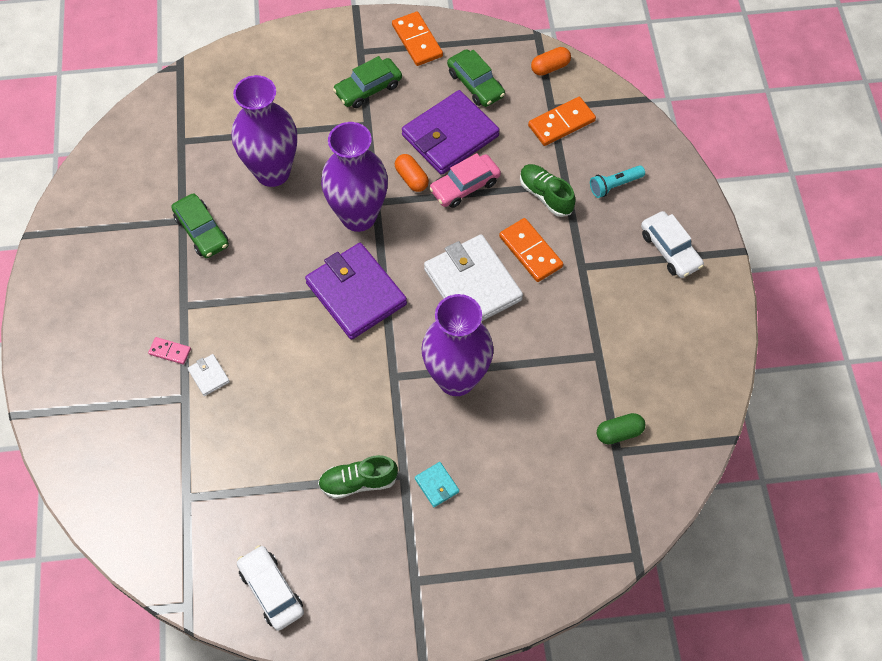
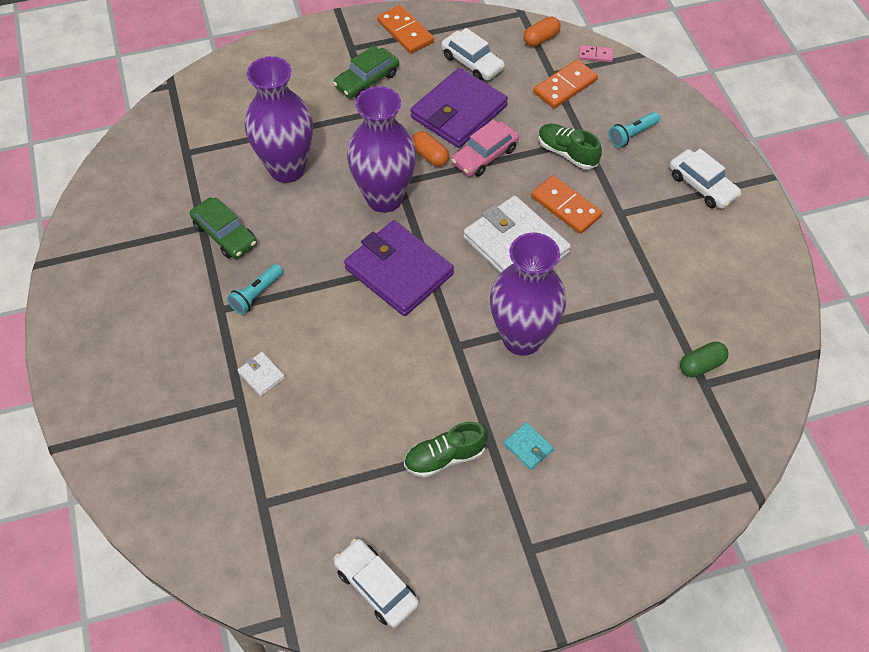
camera: 10 degrees left, 5 degrees down
pink domino [148,337,191,365] -> pink domino moved to [578,45,613,62]
green car [447,49,505,107] -> white car [441,28,505,81]
none -> turquoise flashlight [227,264,283,315]

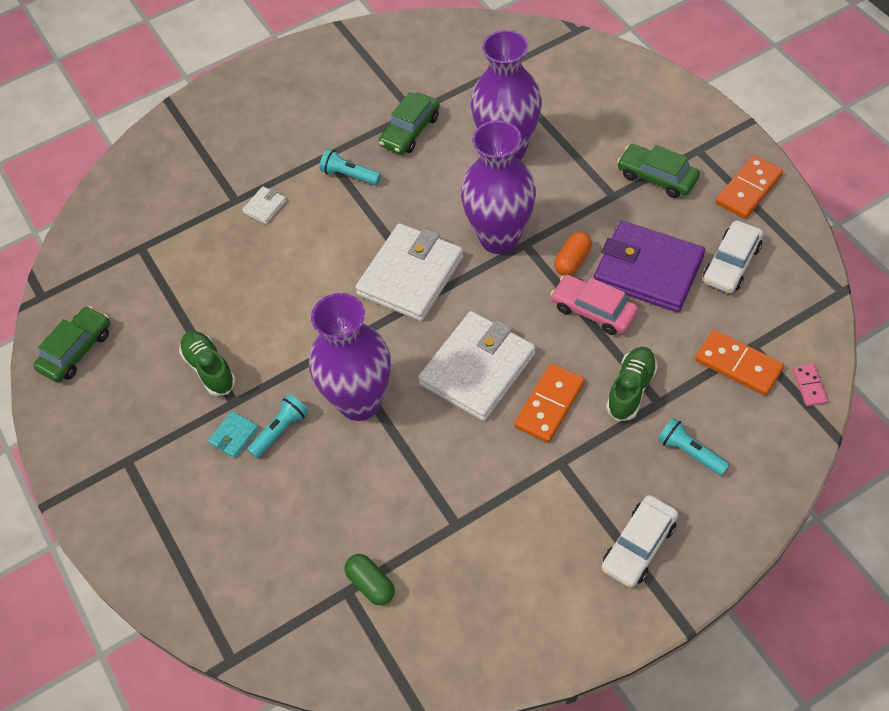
camera: 80 degrees right, 0 degrees up
white car [334,539,419,628] -> green car [33,306,110,383]
purple wallet [344,220,454,316] -> white wallet [355,223,464,321]
orange capsule [523,16,560,47] -> none
none -> turquoise flashlight [247,394,308,458]

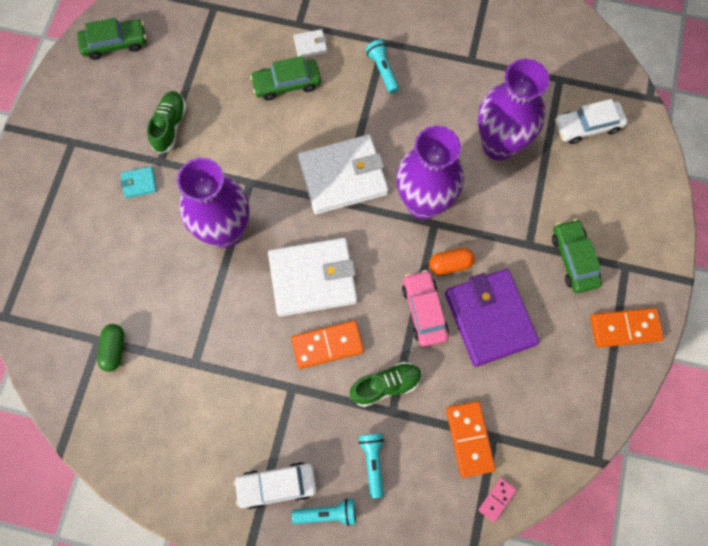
camera: 40 degrees right, 15 degrees up
turquoise flashlight [247,394,308,458] -> turquoise flashlight moved to [292,498,356,526]
green car [379,92,440,154] -> green car moved to [250,56,321,101]
white car [703,220,763,293] -> white car moved to [555,99,628,144]

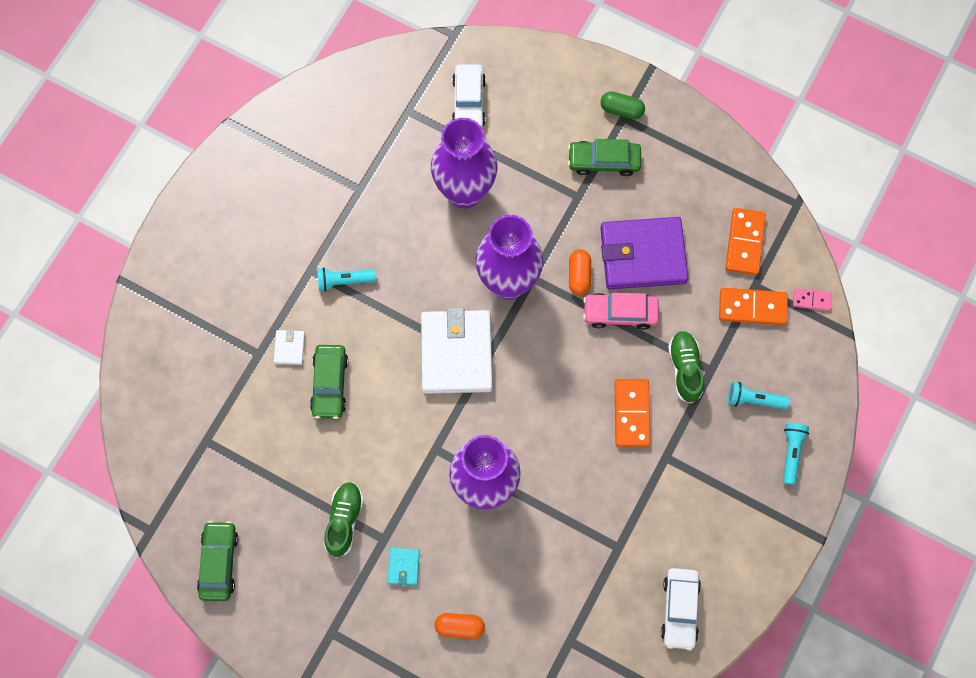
camera: 75 degrees left, 0 degrees up
green capsule [97,324,124,372] -> green capsule moved to [600,91,645,119]
green shoe [147,91,187,154] -> green shoe turned 75 degrees clockwise [324,482,363,558]
white car [233,462,317,510] -> white car moved to [661,568,701,651]
white wallet [268,238,358,317] -> none
pink domino [478,478,517,523] -> pink domino turned 45 degrees counterclockwise [793,288,832,311]
orange domino [590,308,664,347] -> orange domino moved to [725,208,766,275]
none -> orange capsule [434,613,485,639]

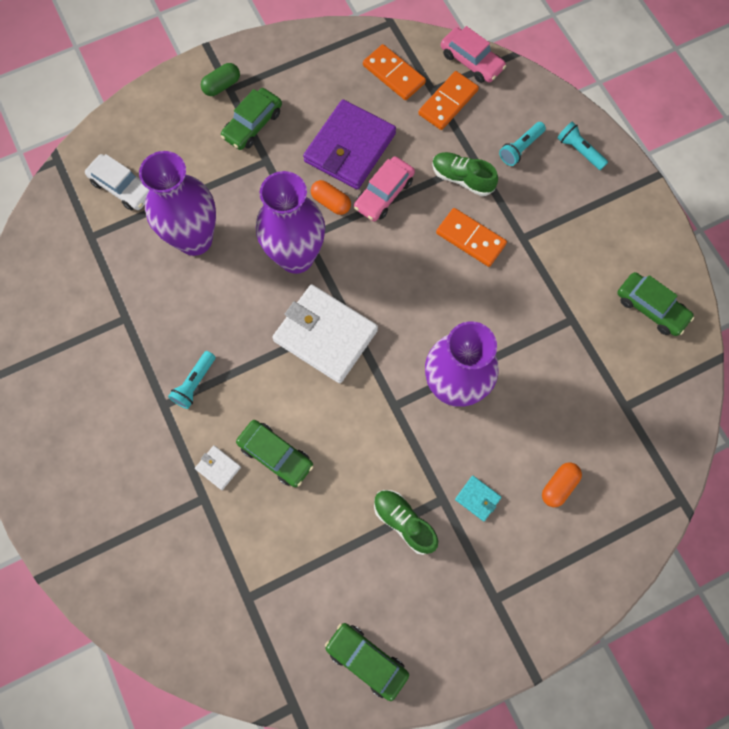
camera: 55 degrees left, 0 degrees up
white car [661,568,701,651] -> green car [617,272,694,336]
pink domino [793,288,832,311] -> pink car [441,26,506,83]

